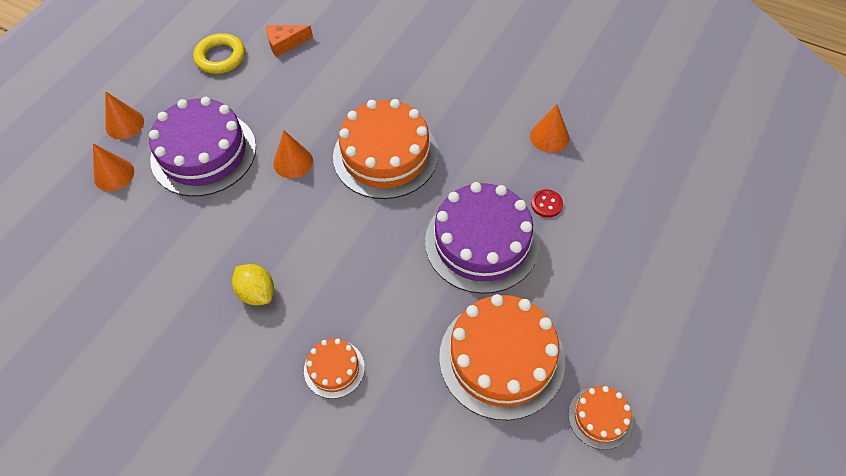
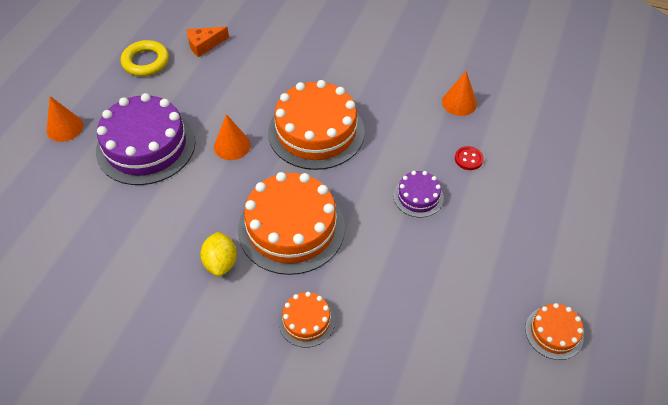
camera: 10 degrees left, 5 degrees down
orange cone [93,144,134,191] -> none
yellow lemon [232,264,274,305] -> yellow lemon turned 45 degrees clockwise [200,232,237,277]
purple cake [425,182,540,294] -> purple cake [393,171,444,217], size x0.48
orange cake [439,294,565,420] -> orange cake moved to [238,172,345,275]

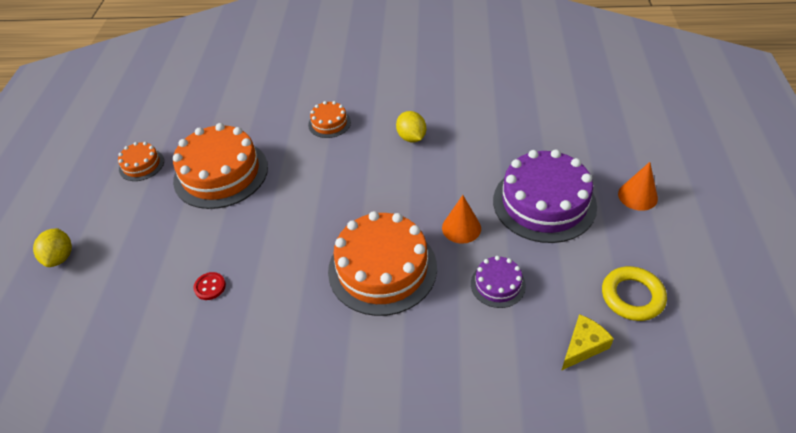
camera: 165 degrees right, 5 degrees down
orange cheese [187,27,229,58] -> yellow cheese [561,314,614,371]
orange cake [238,172,345,275] -> orange cake moved to [173,123,268,209]
purple cake [393,171,444,217] -> purple cake moved to [471,256,526,308]
orange cone [442,71,477,116] -> none
none -> yellow lemon [33,228,72,267]

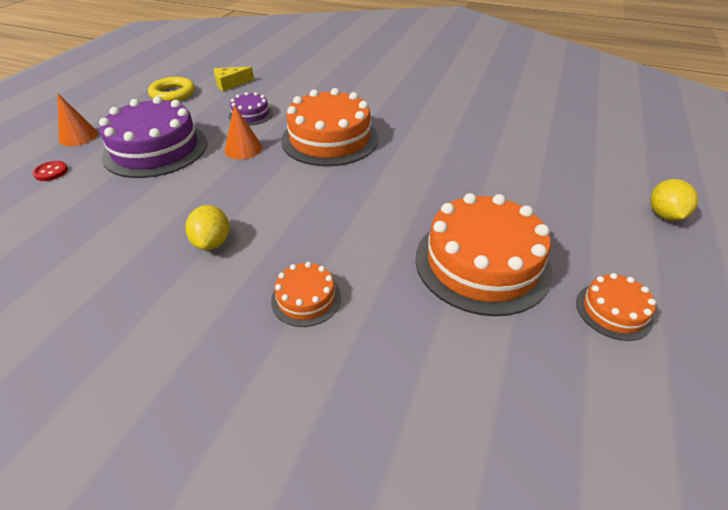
camera: 165 degrees left, 5 degrees down
red button [194,272,226,300] -> red button moved to [33,161,68,181]

